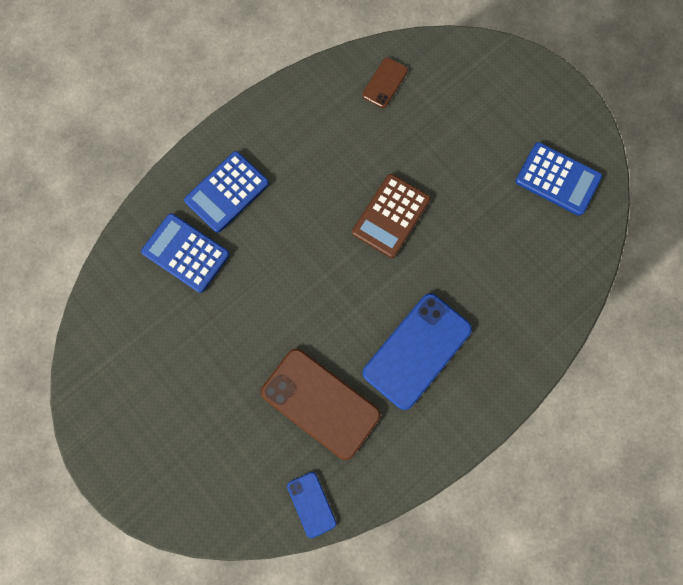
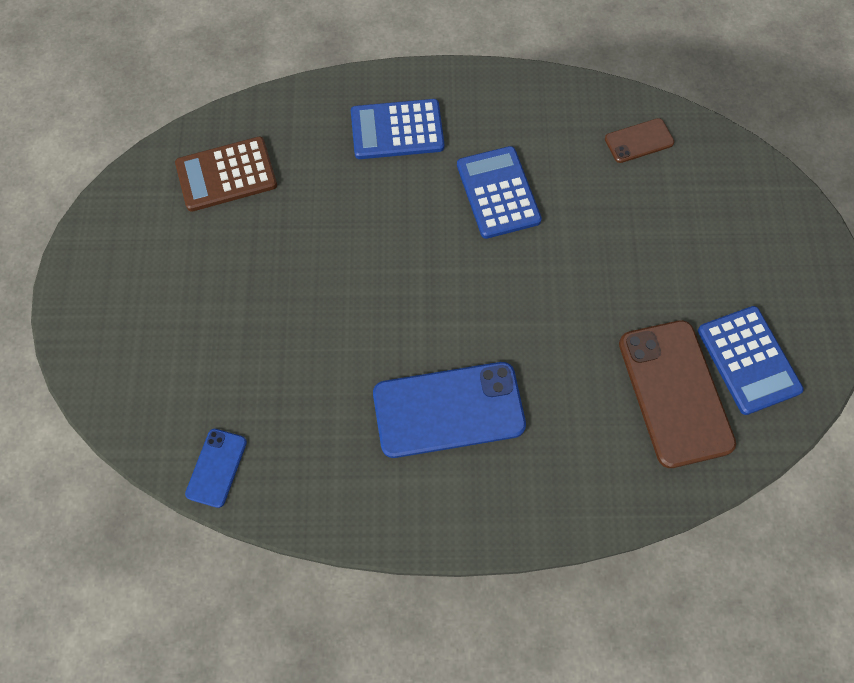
camera: 40 degrees right, 10 degrees down
blue calculator [141,213,230,293] -> blue calculator moved to [457,146,542,239]
brown phone [261,349,381,460] -> brown phone moved to [619,320,736,468]
brown calculator [352,174,431,258] -> brown calculator moved to [175,137,277,212]

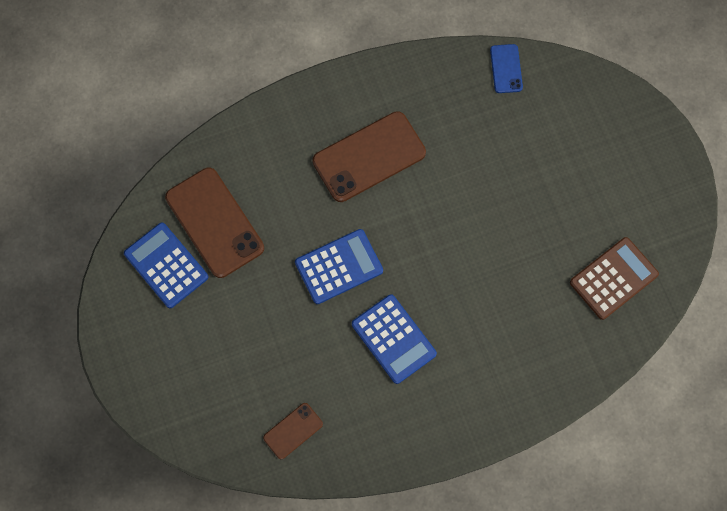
camera: 160 degrees right, 5 degrees up
blue calculator [351,99,444,159] -> blue calculator moved to [295,229,383,304]
blue phone [373,362,526,458] -> brown phone [313,111,426,202]

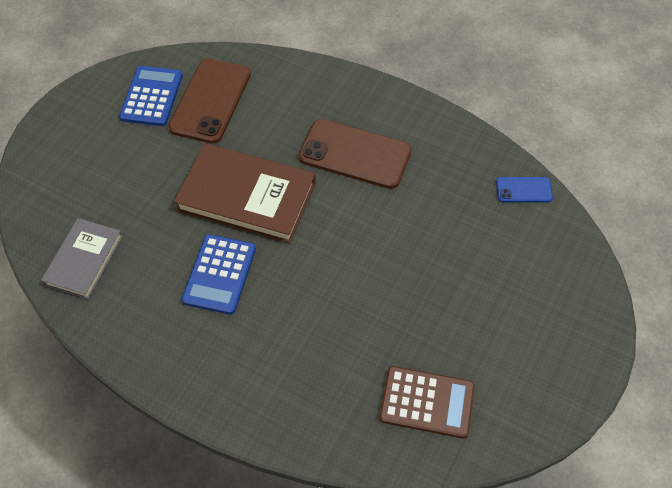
camera: 50 degrees right, 15 degrees down
brown phone [263,403,323,459] -> grey book [41,218,123,299]
blue calculator [295,229,383,304] -> brown book [174,143,316,244]
blue phone [490,44,523,93] -> blue phone turned 45 degrees clockwise [496,177,553,203]

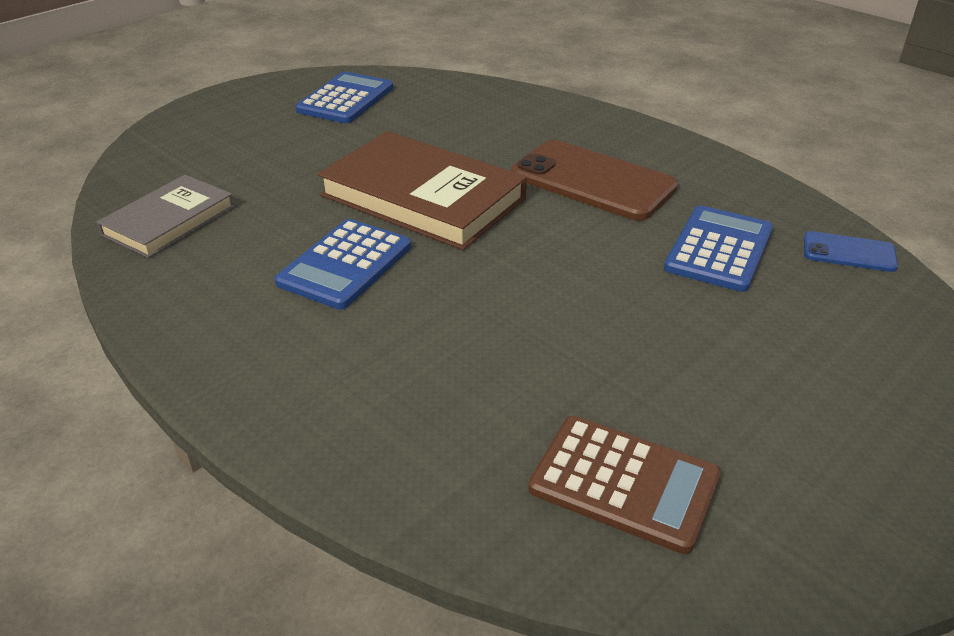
camera: 15 degrees right, 20 degrees down
brown phone [168,58,251,144] -> none
none -> blue calculator [664,206,773,292]

